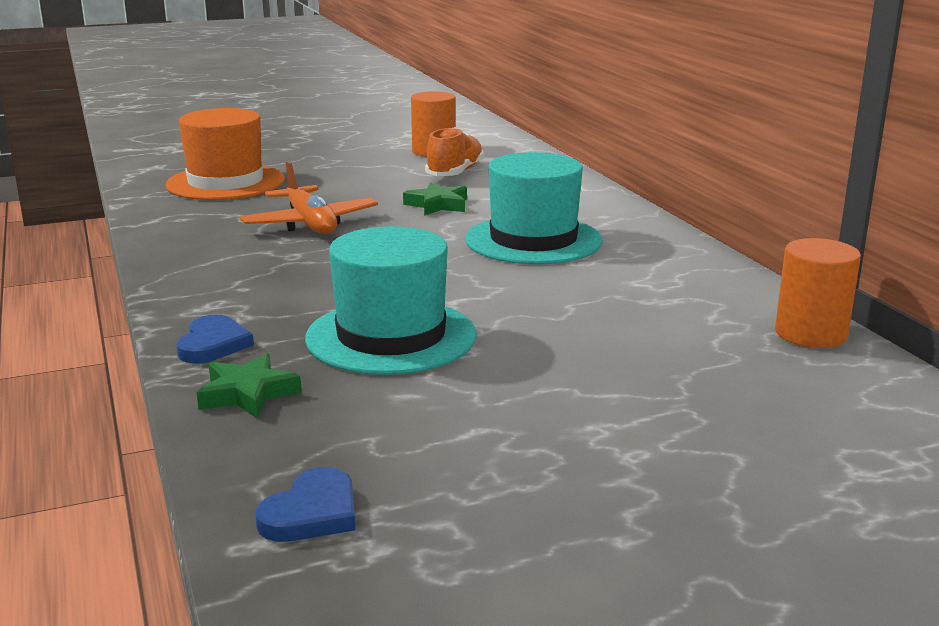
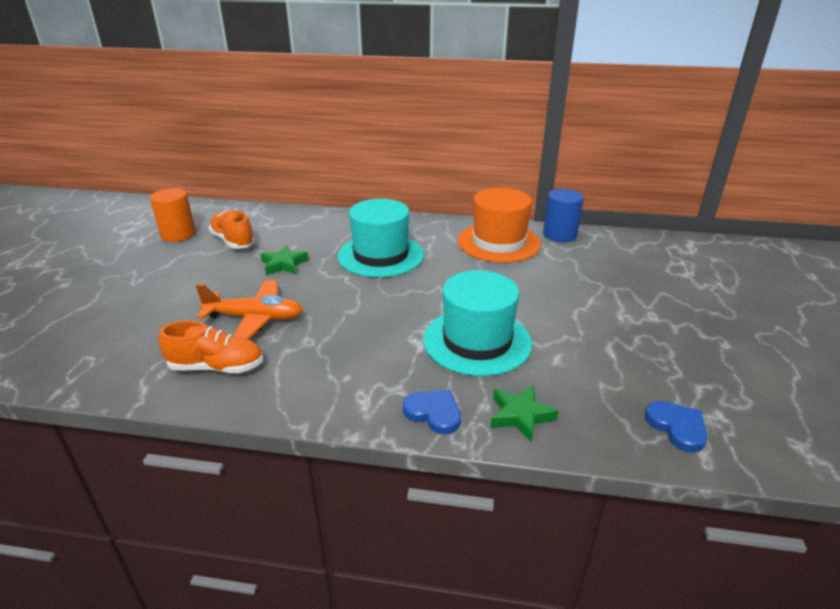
camera: 60 degrees left, 10 degrees up
orange hat [165,108,285,200] -> orange hat moved to [458,188,541,263]
orange cylinder [775,238,861,348] -> blue cylinder [543,189,584,242]
none -> orange shoe [159,321,263,373]

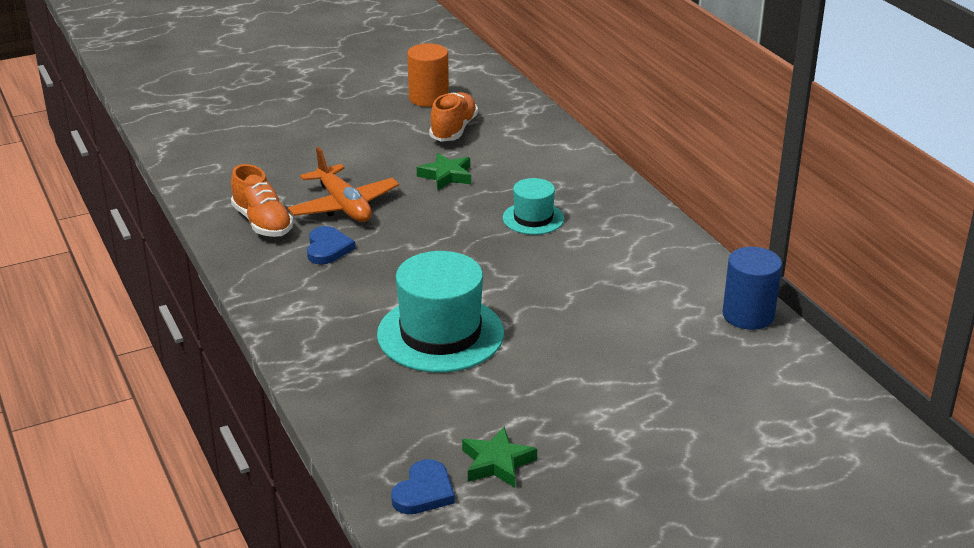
camera: 55 degrees right, 0 degrees up
turquoise hat [338,199,424,277] -> turquoise hat [503,178,564,235], size x0.55
blue heart [403,390,461,434] -> blue heart moved to [307,226,355,264]
orange hat [458,188,541,263] -> none
green star [491,386,559,442] -> green star moved to [462,427,537,487]

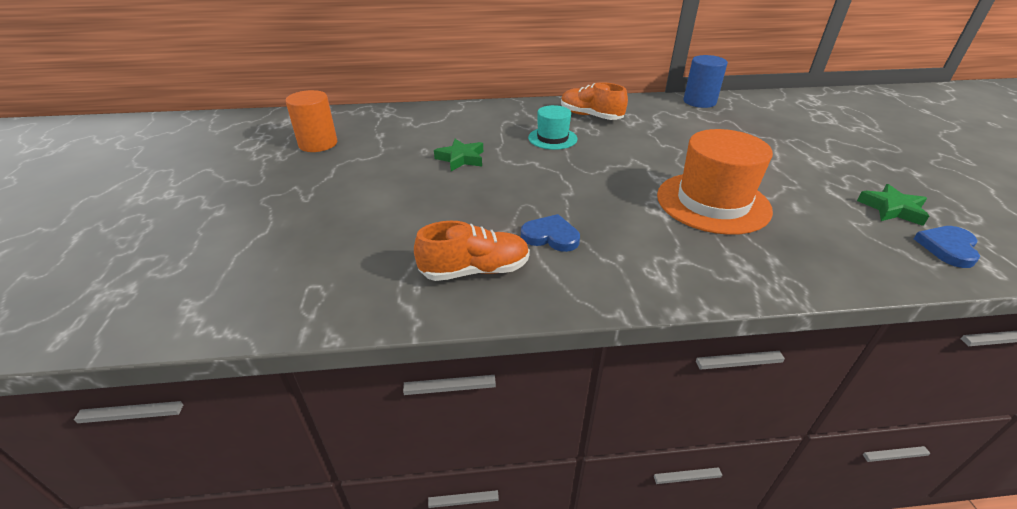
camera: 70 degrees left, 5 degrees up
orange plane [288,147,399,222] -> none
turquoise hat [377,251,504,372] -> orange hat [657,129,773,235]
blue heart [391,459,455,514] -> blue heart turned 105 degrees counterclockwise [914,226,980,268]
orange shoe [429,92,478,142] -> orange shoe moved to [561,82,628,120]

